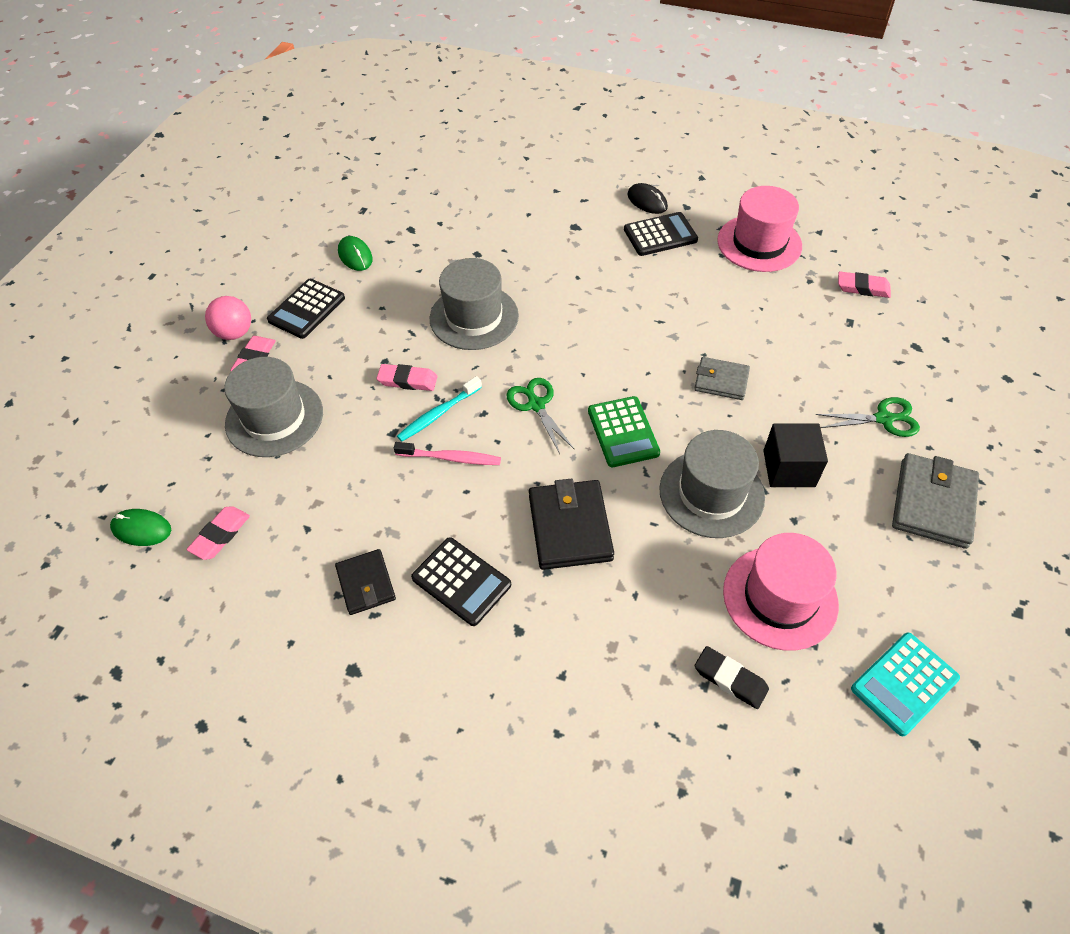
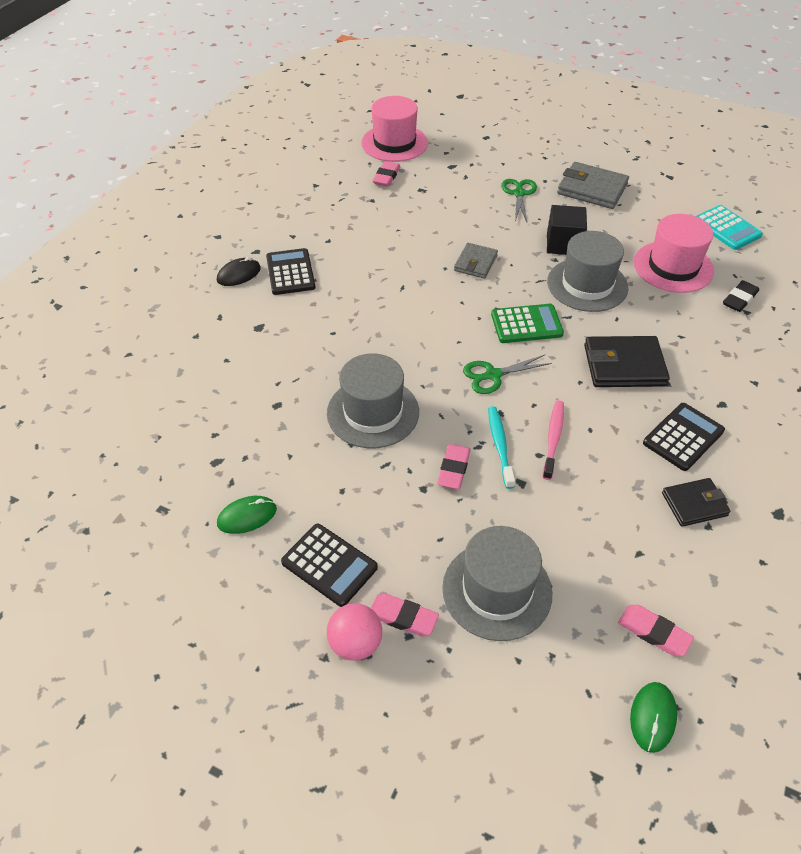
camera: 85 degrees left, 5 degrees down
turquoise toothbrush [397,376,482,442] -> turquoise toothbrush turned 150 degrees counterclockwise [488,406,515,489]
pink hat [717,186,802,272] -> pink hat moved to [361,96,428,162]

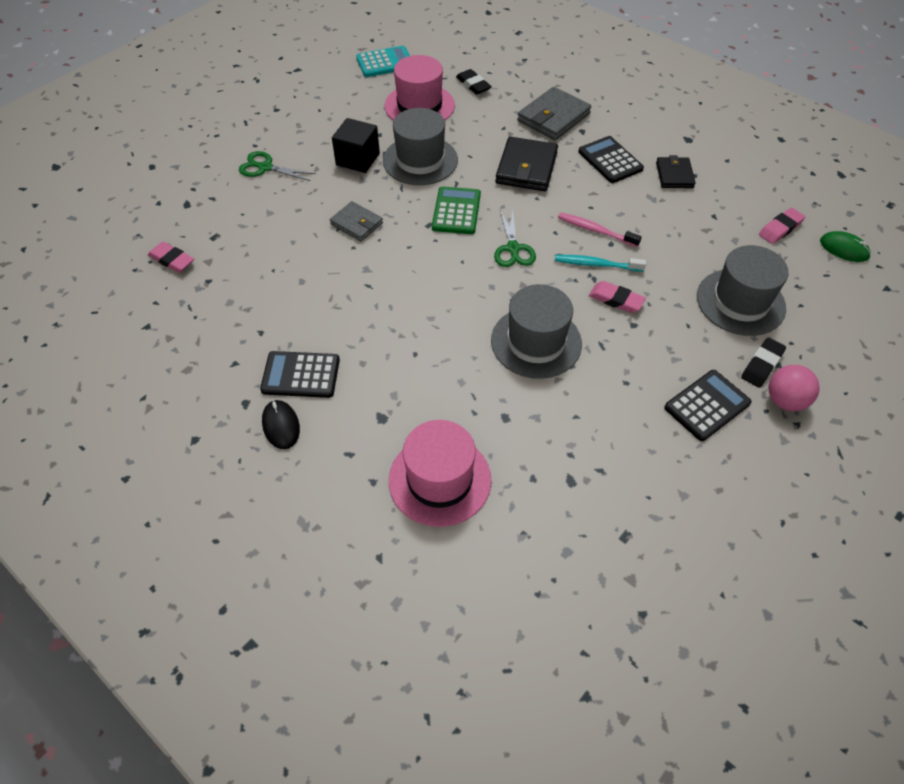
camera: 75 degrees left, 5 degrees up
green mouse [217,496,277,534] -> none
pink hat [361,96,428,162] -> pink hat moved to [389,420,492,527]
pink eraser [371,593,439,636] -> black eraser [741,338,786,388]
grey wallet [557,162,629,209] -> grey wallet moved to [517,87,591,140]

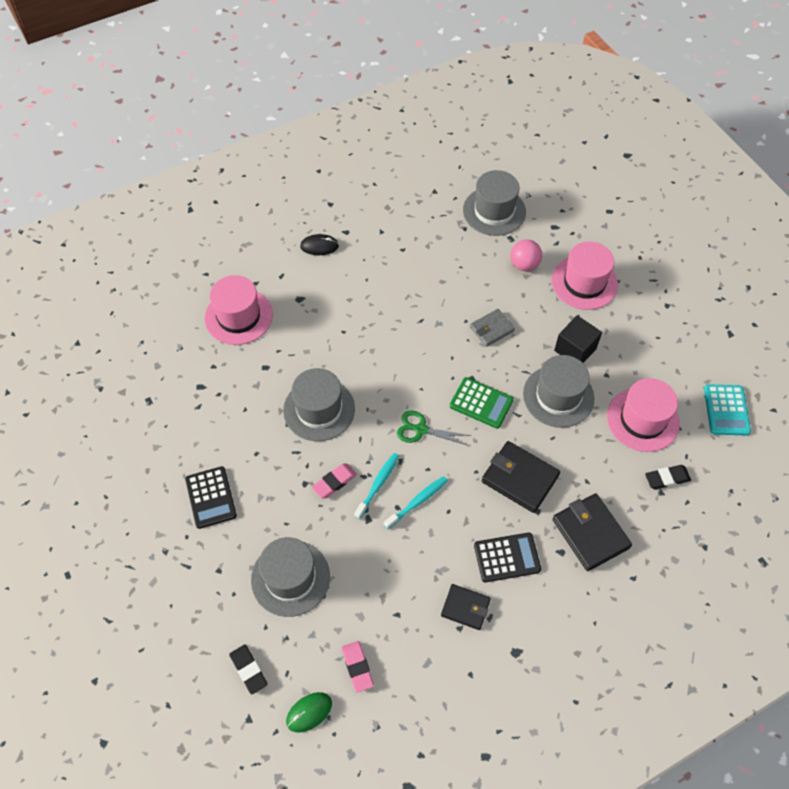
camera: 110 degrees right, 5 degrees up
pink eraser [148,242,194,273] -> grey hat [463,170,526,236]
green scissors [239,151,316,181] -> pink hat [552,242,618,310]
black calculator [260,351,340,398] -> none
grey wallet [517,87,591,140] -> black wallet [553,493,632,571]
pink toothbrush [558,213,642,247] -> turquoise toothbrush [384,476,448,529]
black eraser [741,338,786,388] -> black eraser moved to [229,644,268,695]
pink ball [769,365,819,411] -> pink ball moved to [510,239,542,271]

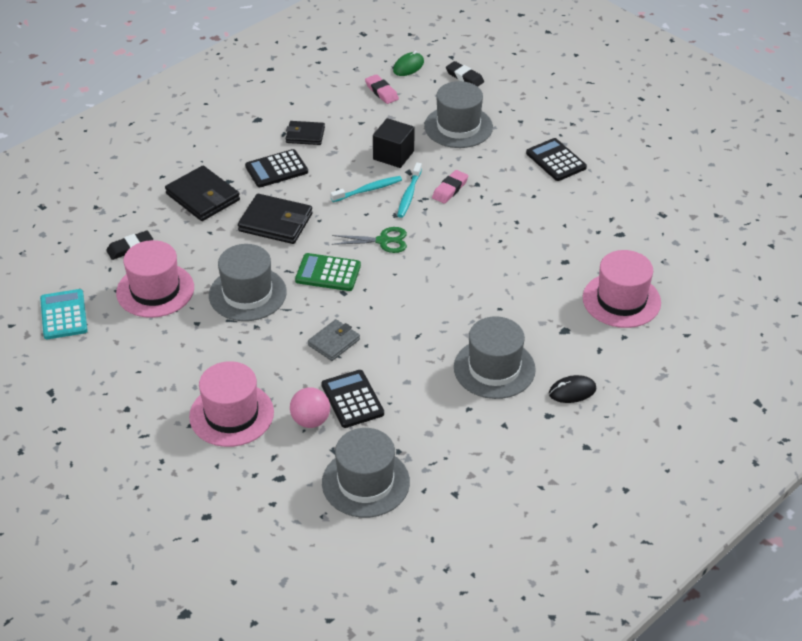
camera: 165 degrees right, 15 degrees down
grey hat [283,368,355,441] -> grey hat moved to [454,316,536,399]
turquoise toothbrush [384,476,448,529] -> turquoise toothbrush turned 150 degrees counterclockwise [330,176,402,202]
black cube [554,315,602,363] -> black cube moved to [373,118,414,168]
none -> black calculator [321,370,384,428]

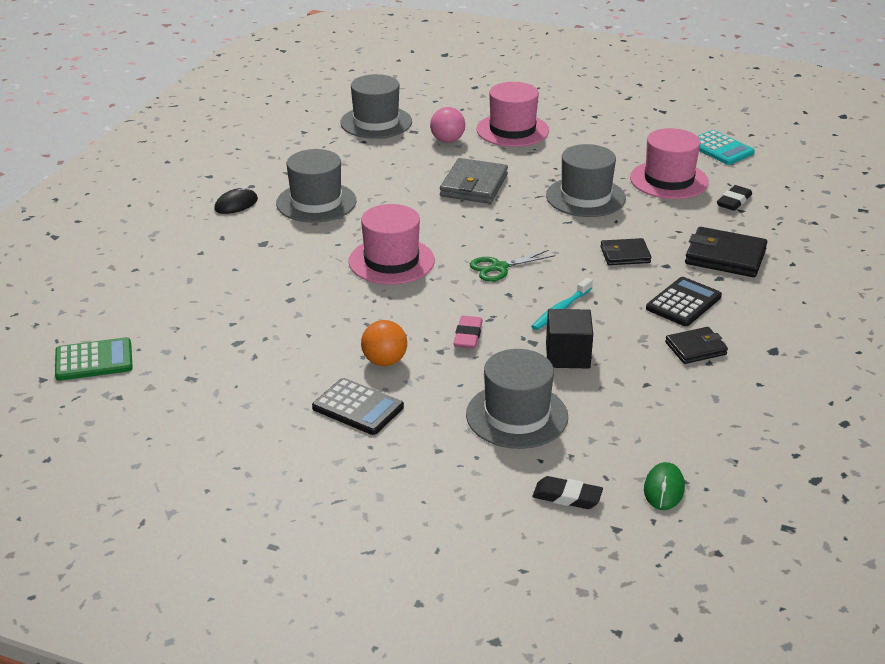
camera: 155 degrees right, 10 degrees down
black wallet [238,194,313,244] -> black wallet [600,238,651,265], size x0.62
green calculator [295,253,361,291] -> green calculator moved to [55,337,133,381]
grey wallet [308,319,360,361] -> grey wallet [440,158,508,204], size x1.60
black calculator [321,370,384,428] -> none
pink eraser [365,74,399,104] -> none
turquoise toothbrush [397,163,422,218] -> none
pink hat [583,250,661,328] -> pink hat moved to [348,204,435,284]
none -> orange ball [361,320,407,366]

